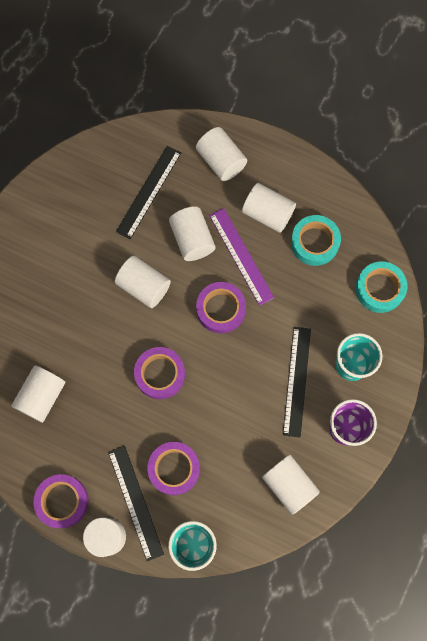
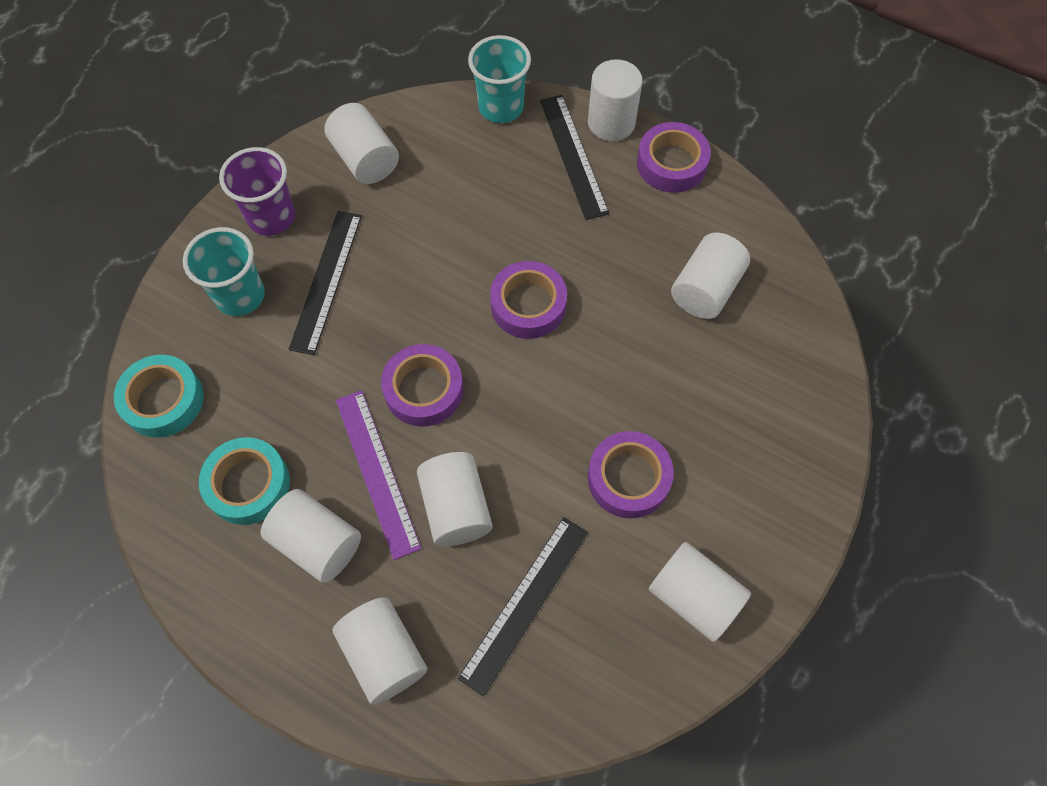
camera: 175 degrees left, 10 degrees down
white cylinder [115,256,171,308] -> white cylinder moved to [649,542,751,642]
purple tape [147,442,200,495] -> purple tape moved to [588,431,674,518]

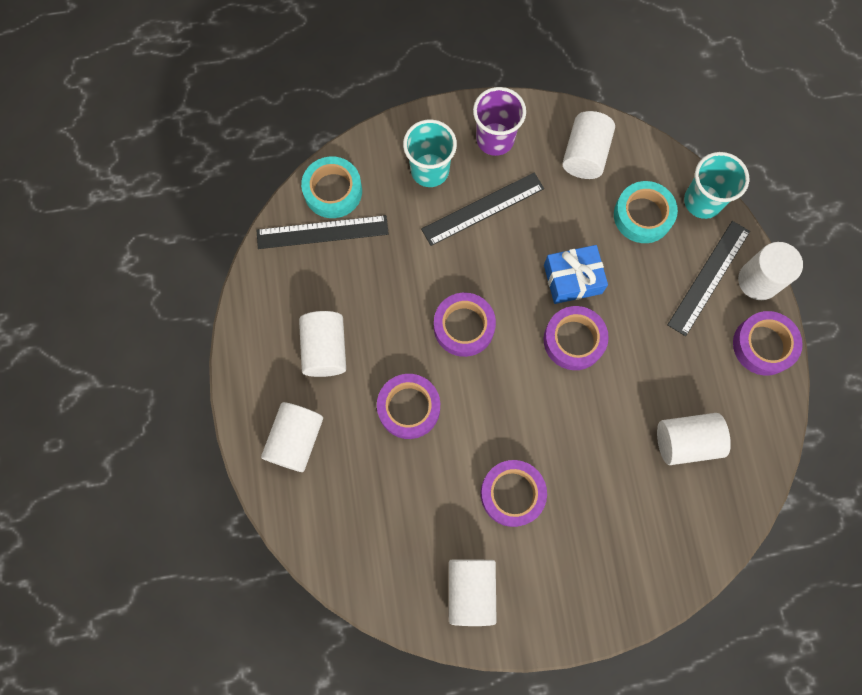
camera: 50 degrees right, 10 degrees up
turquoise tape [199,437,290,525] -> turquoise tape moved to [614,181,678,243]
purple ruler [336,390,422,560] -> none
white cylinder [417,452,493,546] -> purple tape [377,374,440,439]
black ruler [458,517,588,697] -> black ruler moved to [256,215,389,249]
none -> blue gift [544,245,608,304]

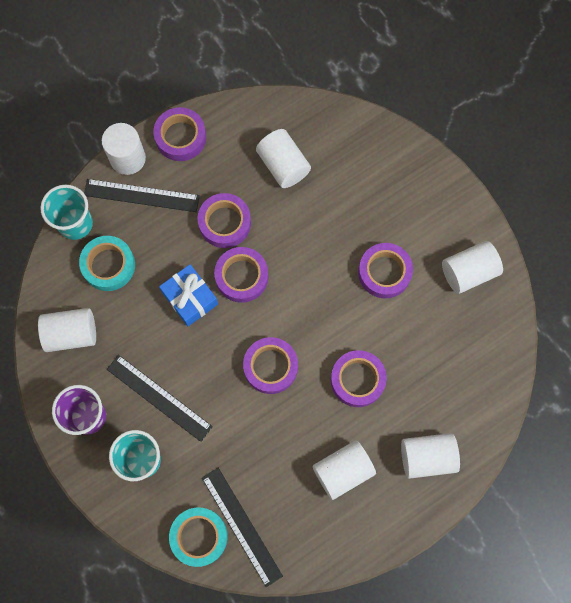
camera: 115 degrees left, 0 degrees up
none -> purple tape [197,193,251,248]

